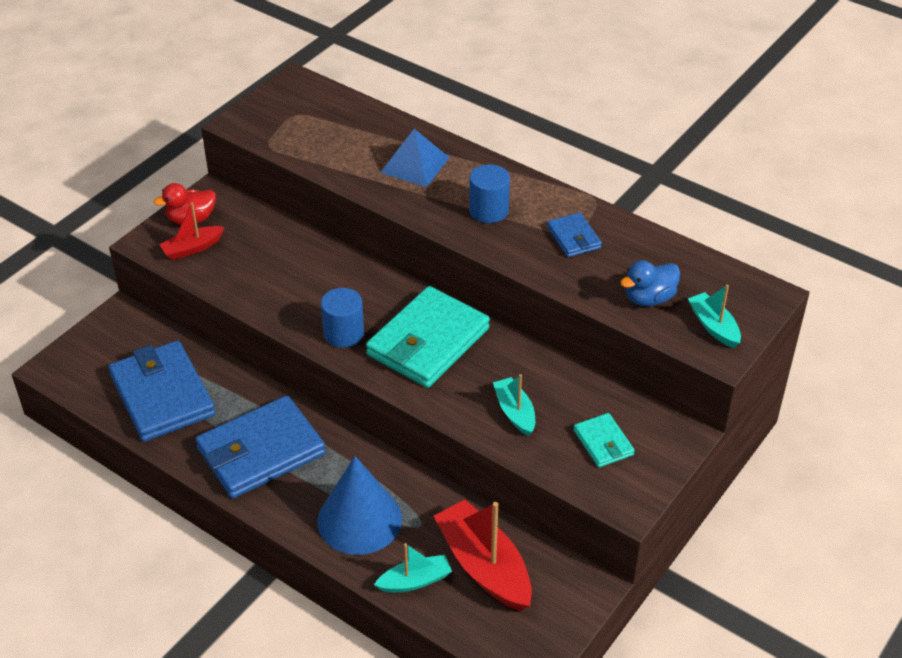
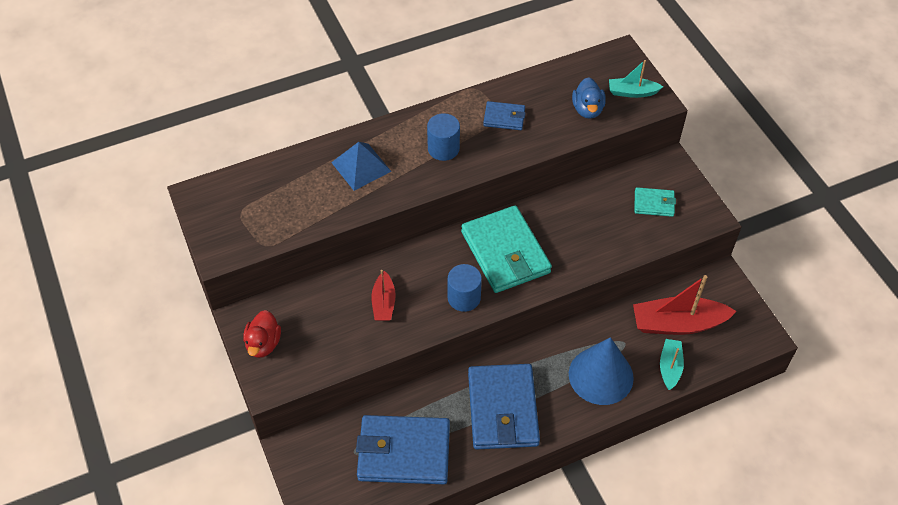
camera: 60 degrees left, 10 degrees up
red boat [159,202,224,260] -> red boat moved to [371,270,396,321]
turquoise boat [493,374,535,436] -> none

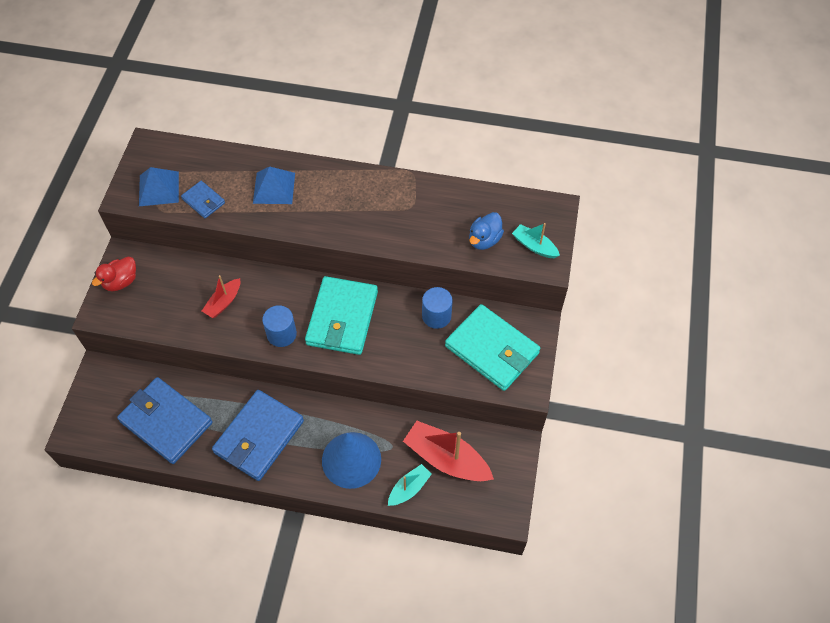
camera: 35 degrees right, 5 degrees up
blue cylinder [427,113,460,161] -> blue cylinder moved to [422,287,453,329]
blue wallet [483,101,525,130] -> blue wallet moved to [181,181,225,218]
turquoise wallet [635,187,676,217] -> turquoise wallet [445,304,540,391], size x2.06
none -> blue pyramid [139,167,179,206]

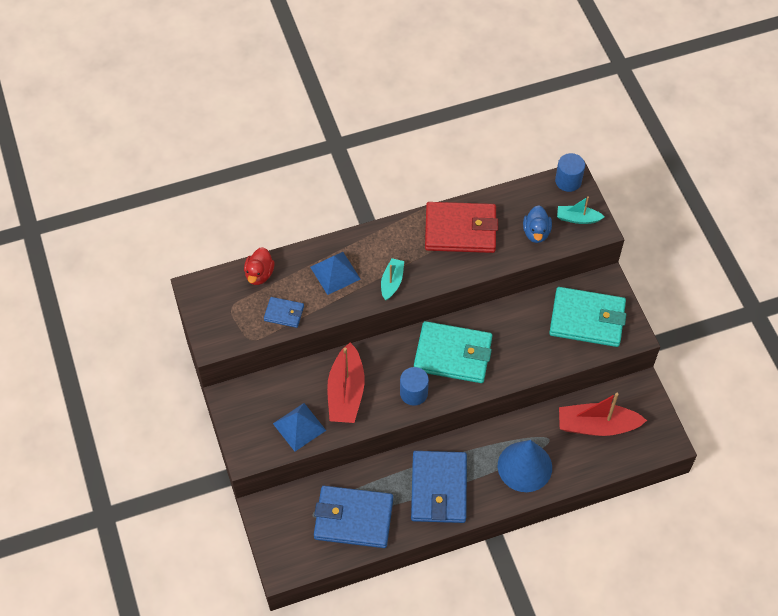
camera: 30 degrees left, 0 degrees up
red duck [92,256,136,291] -> red duck moved to [244,247,275,285]
blue pyramid [139,167,179,206] -> blue pyramid moved to [273,403,326,451]
red boat [202,275,240,318] -> red boat [327,342,365,423], size x1.81
turquoise wallet [305,276,378,355] -> turquoise wallet turned 60 degrees counterclockwise [414,321,492,383]
turquoise boat [388,464,432,506] -> turquoise boat moved to [381,258,404,301]
blue cylinder [422,287,453,329] -> blue cylinder moved to [555,153,585,192]
none -> red wallet [425,202,498,253]

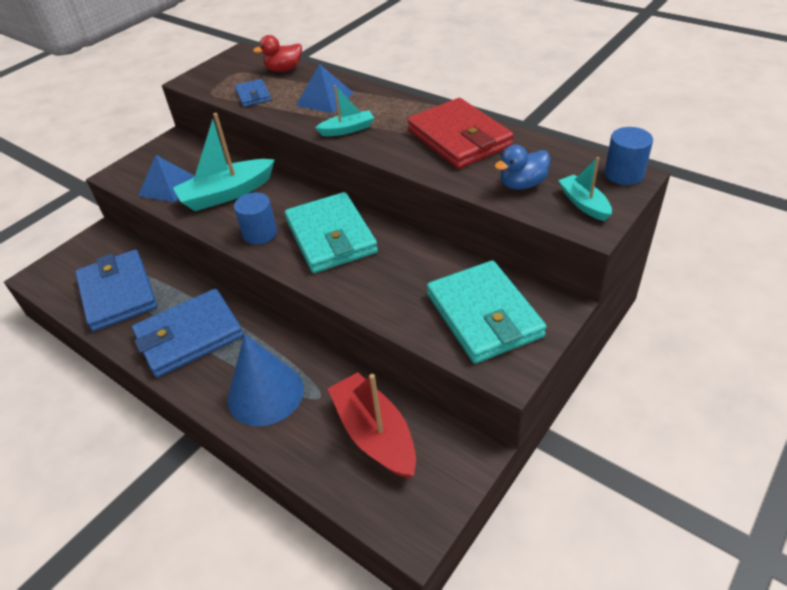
camera: 60 degrees right, 15 degrees down
red boat [327,342,365,423] -> turquoise boat [173,113,275,211]

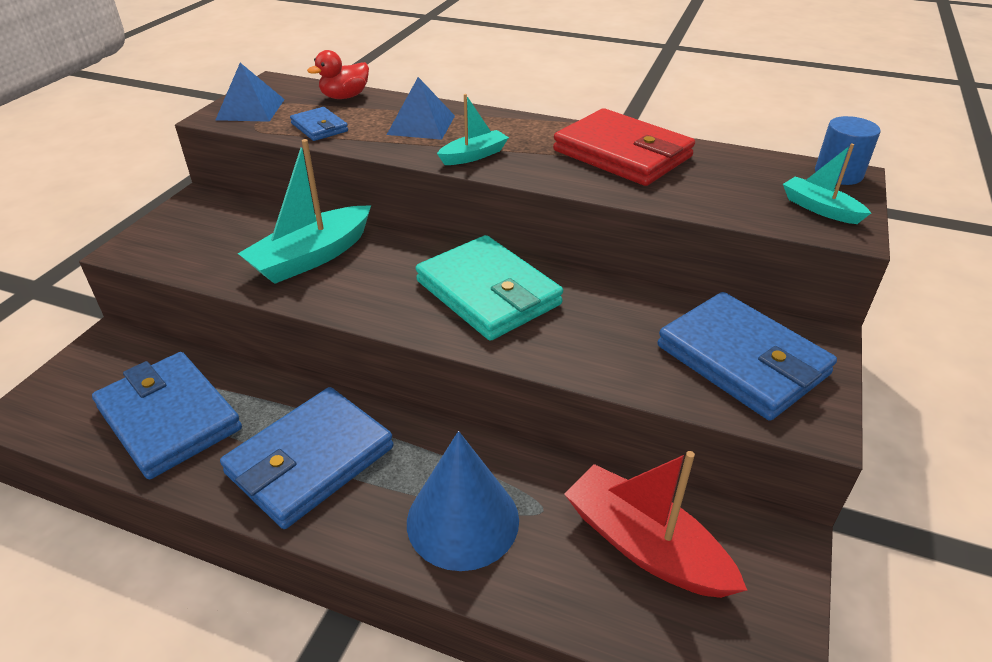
camera: 20 degrees left, 5 degrees down
blue pyramid [138,155,195,202] -> blue pyramid moved to [216,63,285,122]
blue cylinder [234,192,277,245] -> none
turquoise wallet [427,260,547,363] -> blue wallet [657,292,837,421]
blue duck [495,145,550,190] -> none

